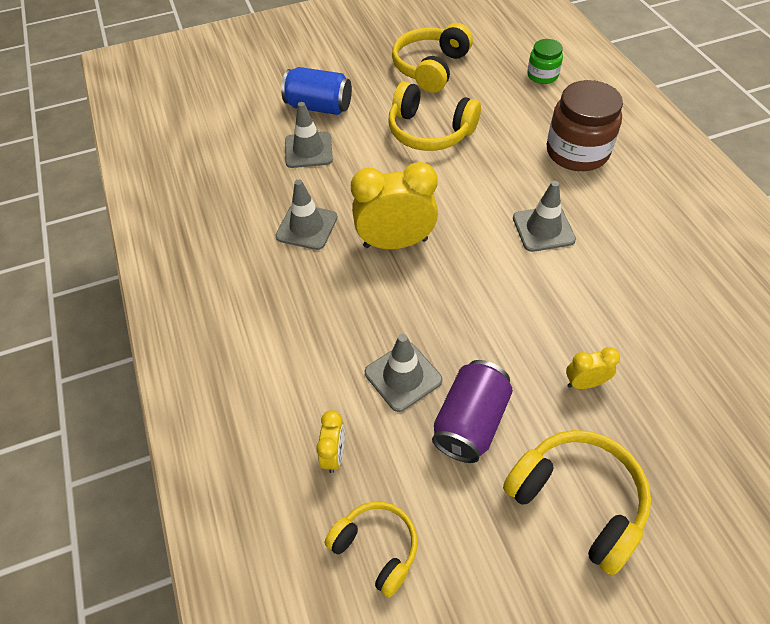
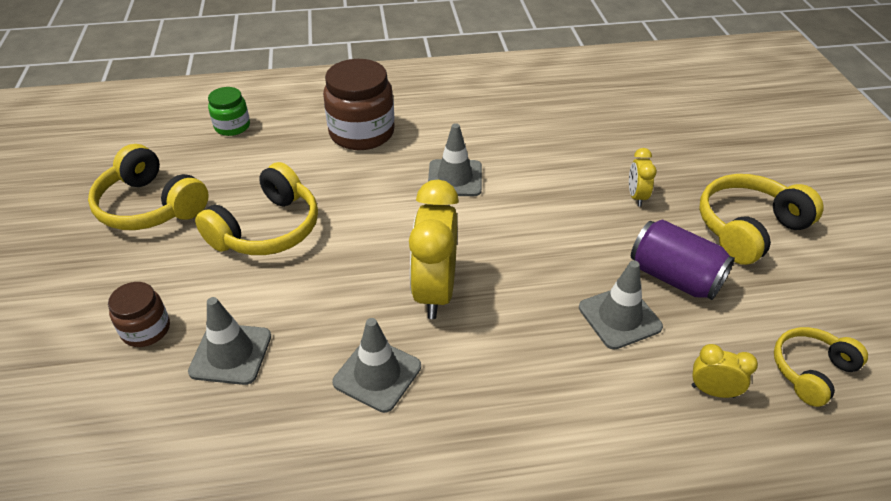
camera: 80 degrees left, 10 degrees down
blue can [281,67,352,115] -> brown jar [108,282,170,347]

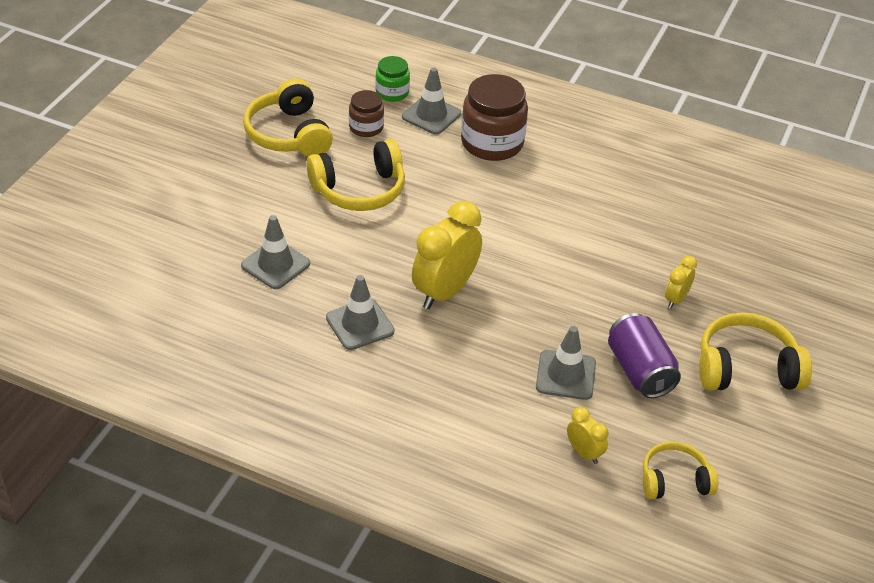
camera: 30 degrees right, 0 degrees up
brown jar [108,282,170,347] -> brown jar moved to [349,90,384,137]
grey traffic cone [428,123,482,196] -> grey traffic cone moved to [402,68,461,134]

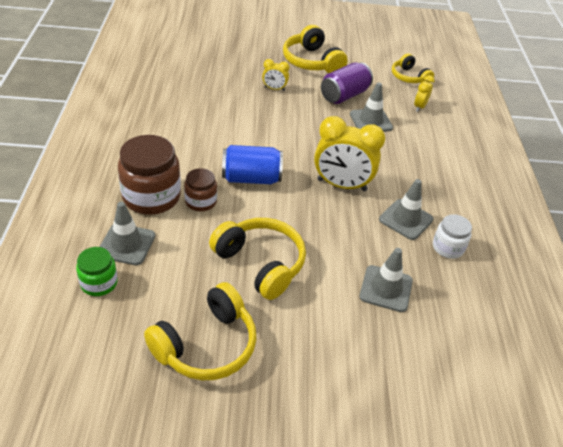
camera: 115 degrees left, 0 degrees up
brown jar [349,90,384,137] -> brown jar moved to [184,168,217,211]
none -> blue can [222,145,283,184]
none -> white jar [433,214,472,259]

